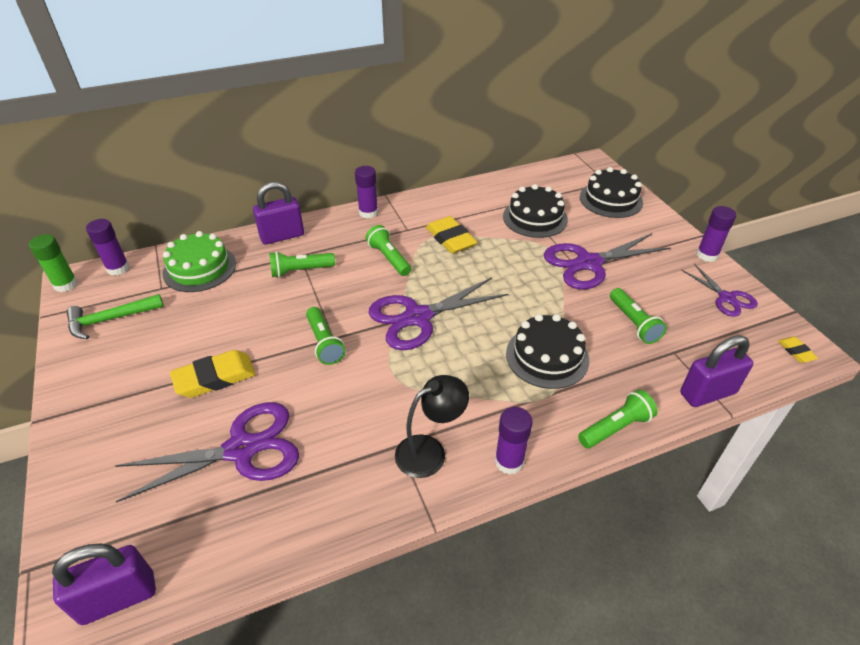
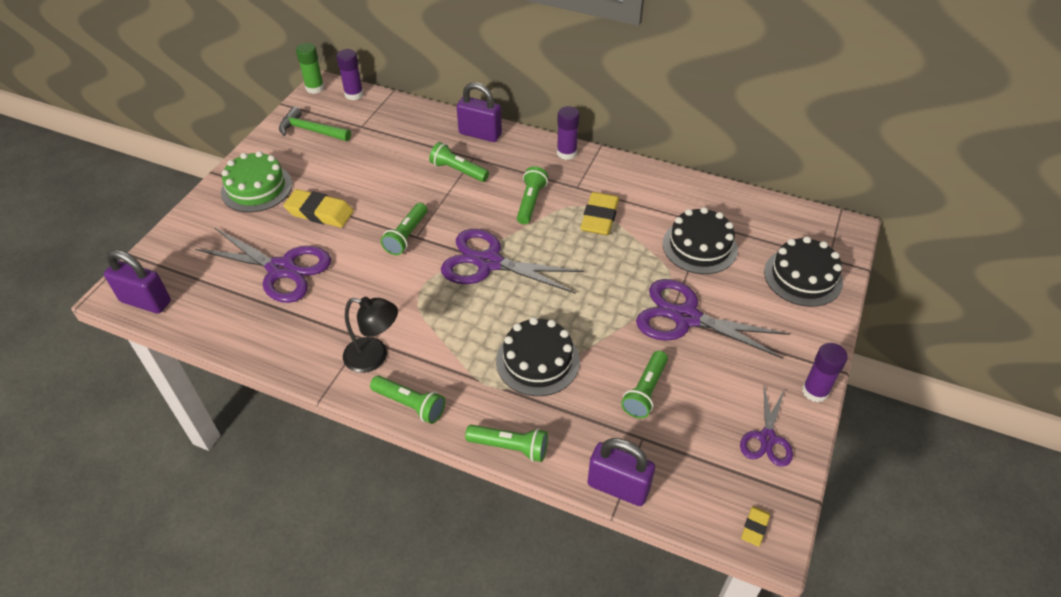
camera: 45 degrees right, 5 degrees up
green cake [162,231,236,292] -> green cake moved to [221,151,292,212]
purple glue stick [495,407,533,474] -> green flashlight [370,376,445,424]

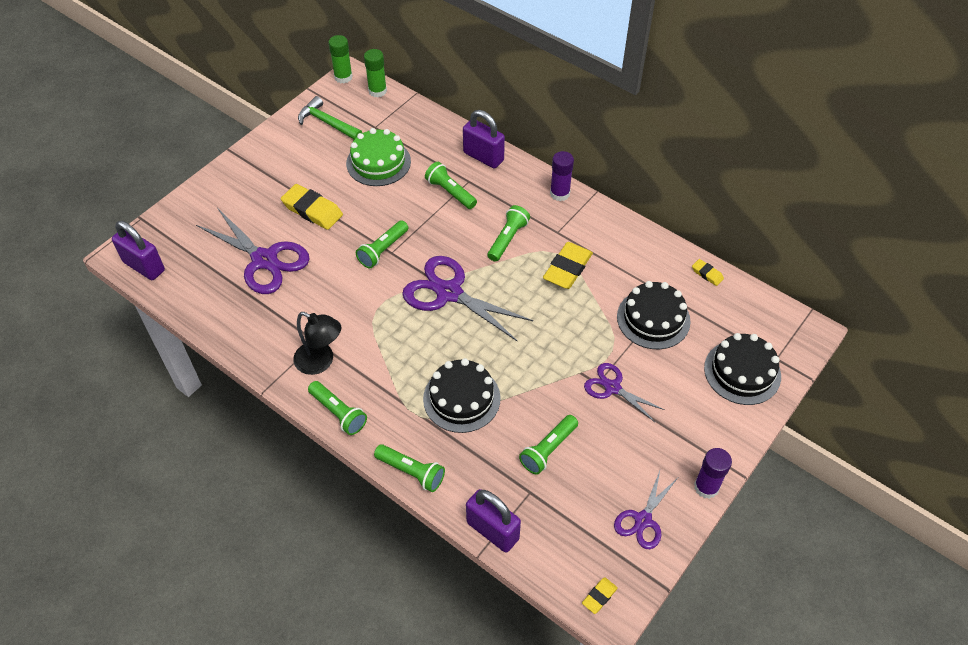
camera: 15 degrees right, 5 degrees up
green cake [221,151,292,212] -> green cake moved to [346,128,411,186]
purple glue stick [336,49,363,100] -> green glue stick [364,49,387,98]
purple scissors [636,279,790,359] -> purple scissors [584,363,665,422], size x0.58
none -> yellow eraser [692,259,724,286]

